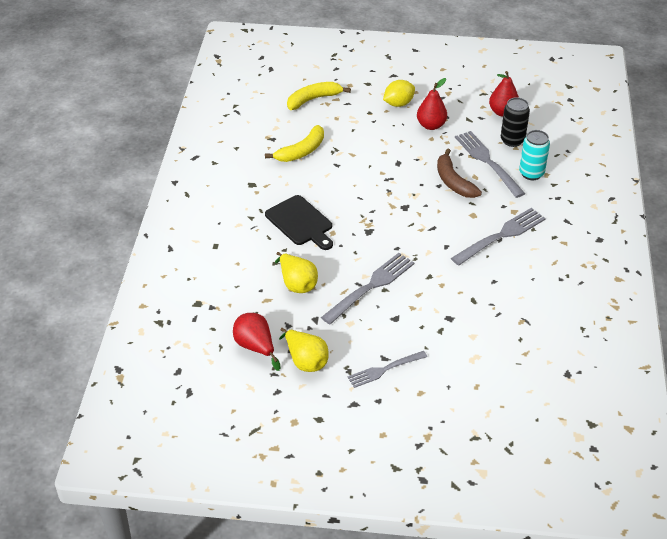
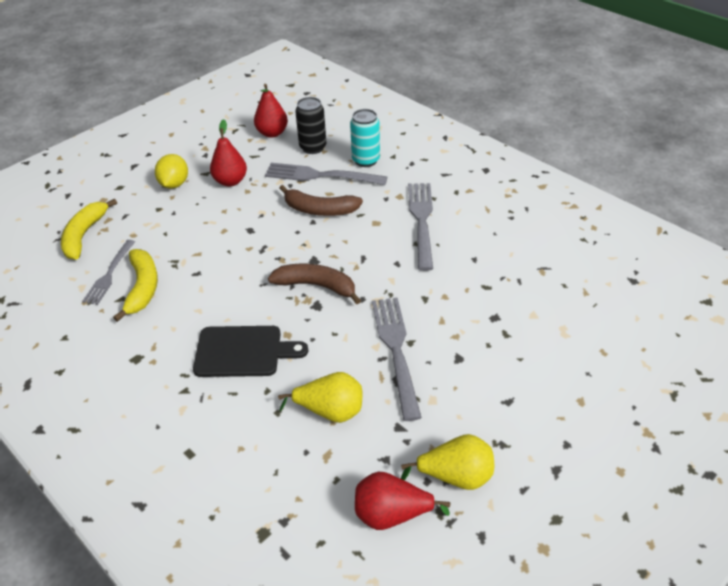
camera: 50 degrees left, 0 degrees up
grey fork [347,351,427,388] -> grey fork moved to [82,240,135,305]
none -> brown banana [268,263,361,304]

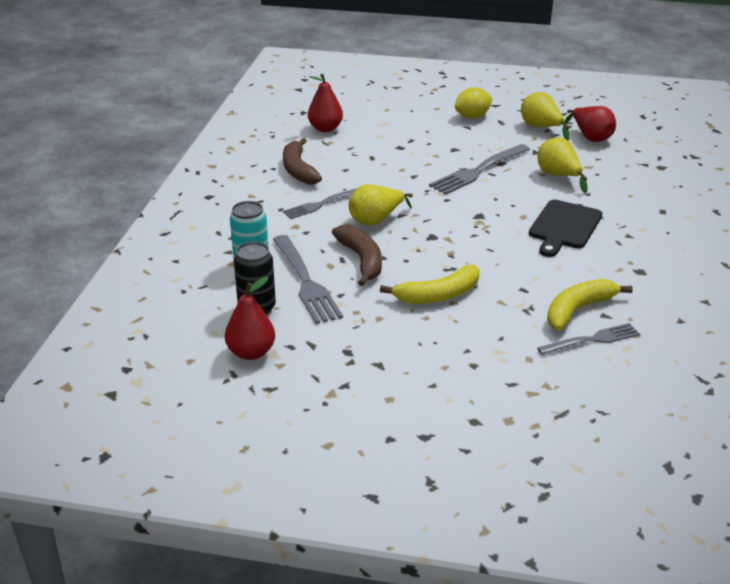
camera: 125 degrees left, 10 degrees down
yellow banana [61,199,117,260] -> yellow banana moved to [380,265,480,304]
yellow lemon [155,154,188,189] -> yellow lemon moved to [455,87,493,118]
black cutting board [193,326,308,377] -> black cutting board turned 120 degrees counterclockwise [529,200,602,257]
red pear [210,119,247,187] -> red pear moved to [308,73,343,132]
brown banana [268,263,361,304] -> brown banana moved to [283,138,322,184]
grey fork [408,183,433,271] -> grey fork [283,188,357,219], size x0.65
none -> yellow pear [349,184,413,226]

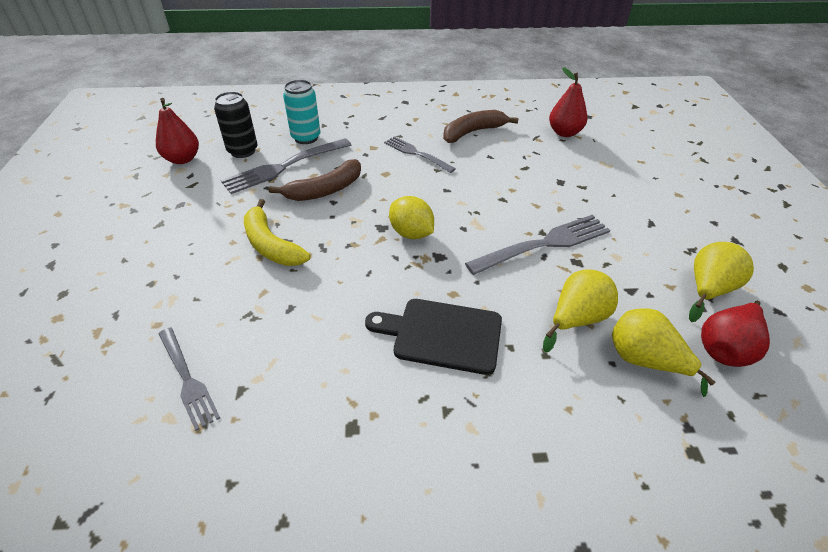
camera: 75 degrees right, 10 degrees up
yellow pear [349,184,413,226] -> yellow pear moved to [612,308,715,397]
grey fork [429,144,530,195] -> grey fork turned 120 degrees clockwise [465,215,611,275]
yellow lemon [455,87,493,118] -> yellow lemon moved to [389,196,434,239]
yellow banana [547,279,633,330] -> none

